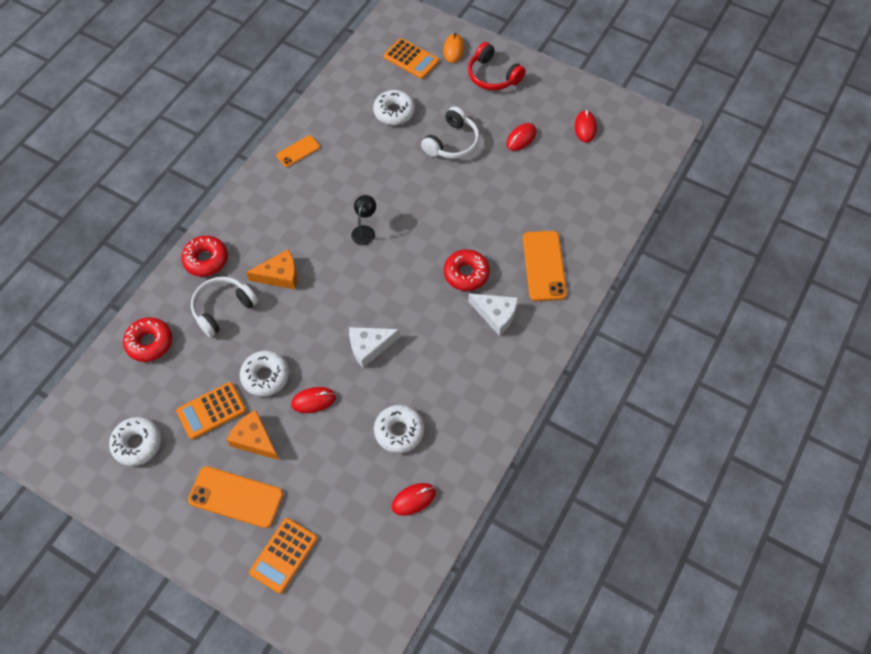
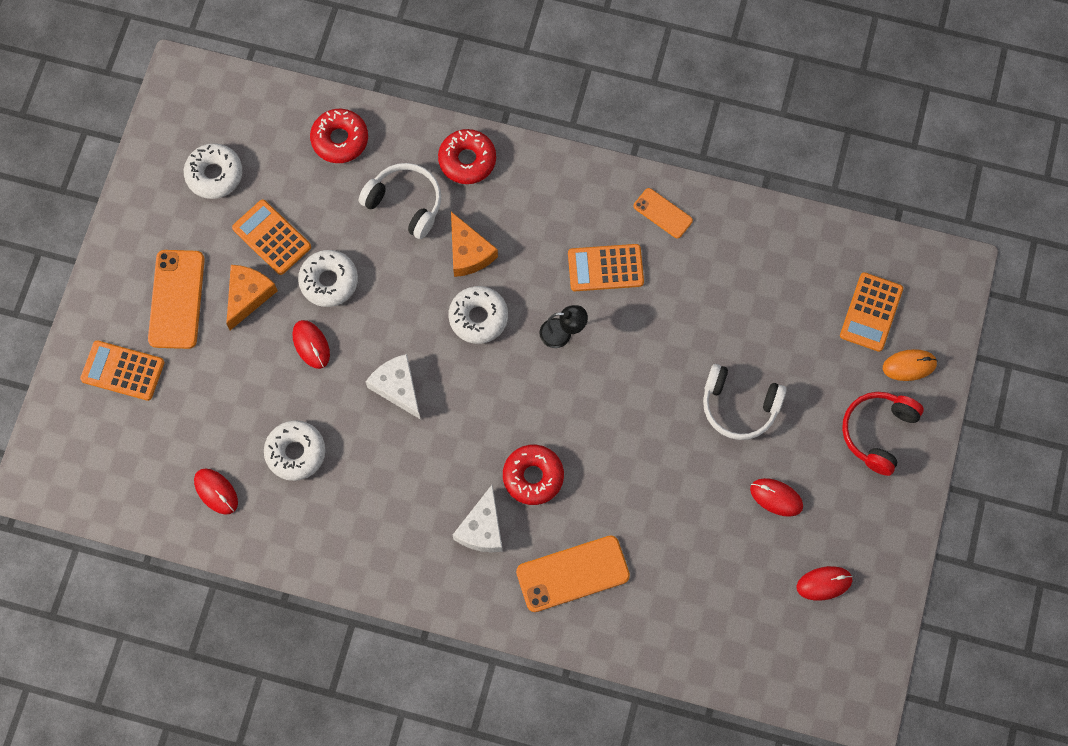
camera: 75 degrees right, 10 degrees up
white donut [373,90,415,125] -> white donut moved to [449,286,508,344]
none -> orange calculator [568,244,644,291]

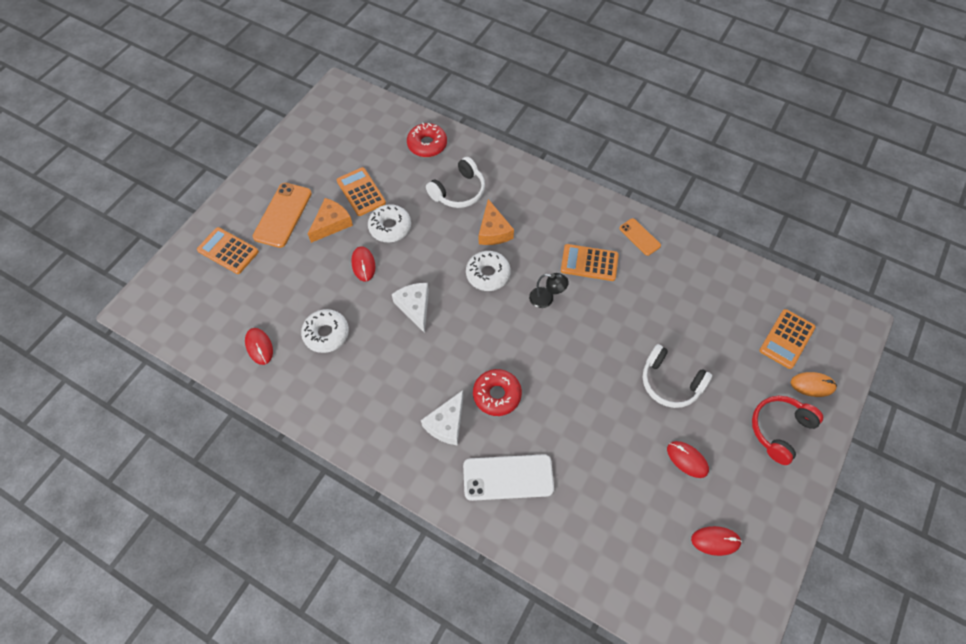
camera: 15 degrees right, 10 degrees down
white donut [184,143,242,199] -> none
white headphones [359,163,441,239] -> white headphones turned 90 degrees clockwise [426,157,485,208]
red donut [438,129,496,184] -> none
orange phone [516,536,630,612] -> white phone [463,454,554,501]

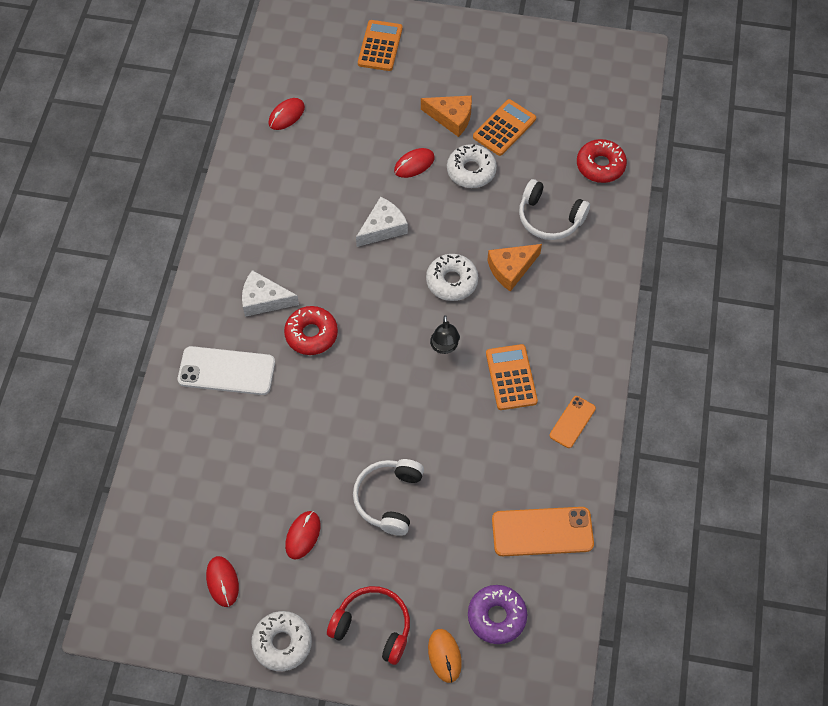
camera: 70 degrees right, 0 degrees up
orange phone [253,183,312,248] -> orange phone moved to [492,507,594,556]
white donut [301,309,349,353] -> white donut moved to [251,611,312,671]
white phone [463,454,554,501] -> white phone turned 60 degrees counterclockwise [178,346,275,395]
orange calculator [759,309,816,369] -> purple donut [468,585,527,644]

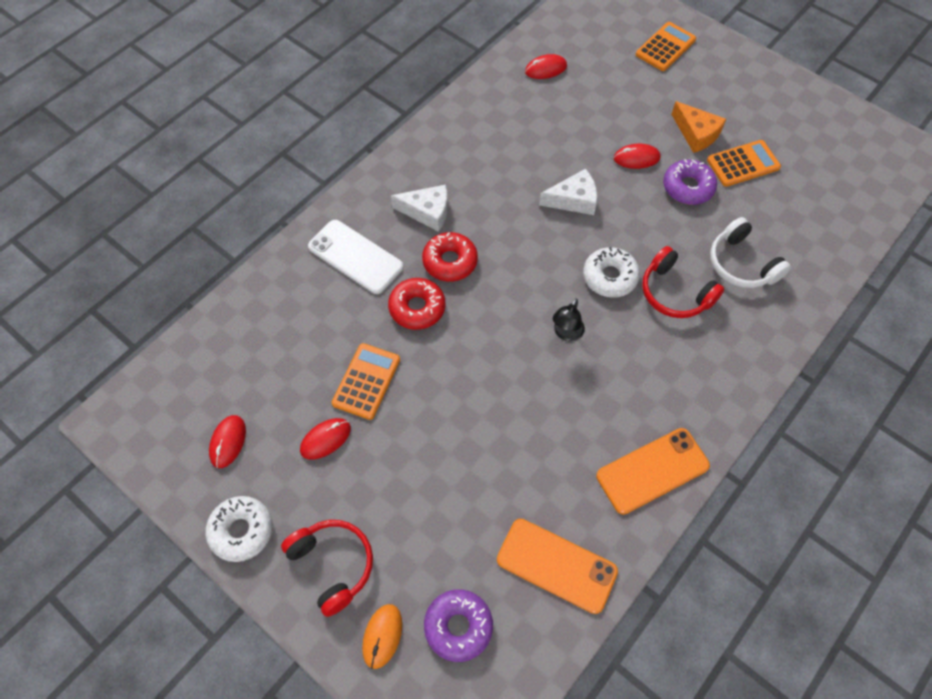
camera: 30 degrees right, 0 degrees up
white cheese [242,270,299,317] -> white cheese turned 150 degrees clockwise [391,185,448,232]
white headphones [353,459,424,536] -> none
white donut [447,144,497,188] -> purple donut [663,159,717,205]
orange calculator [486,344,538,410] -> orange calculator moved to [332,343,400,420]
orange cheese [487,244,542,292] -> red headphones [642,246,724,318]
orange phone [549,396,596,448] -> orange phone [596,428,710,515], size x1.74
red donut [577,139,627,183] -> red donut moved to [388,278,445,330]

